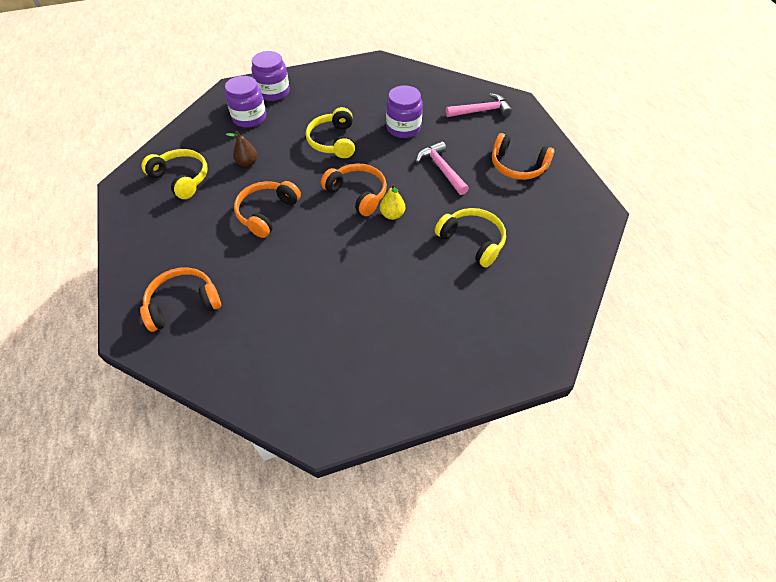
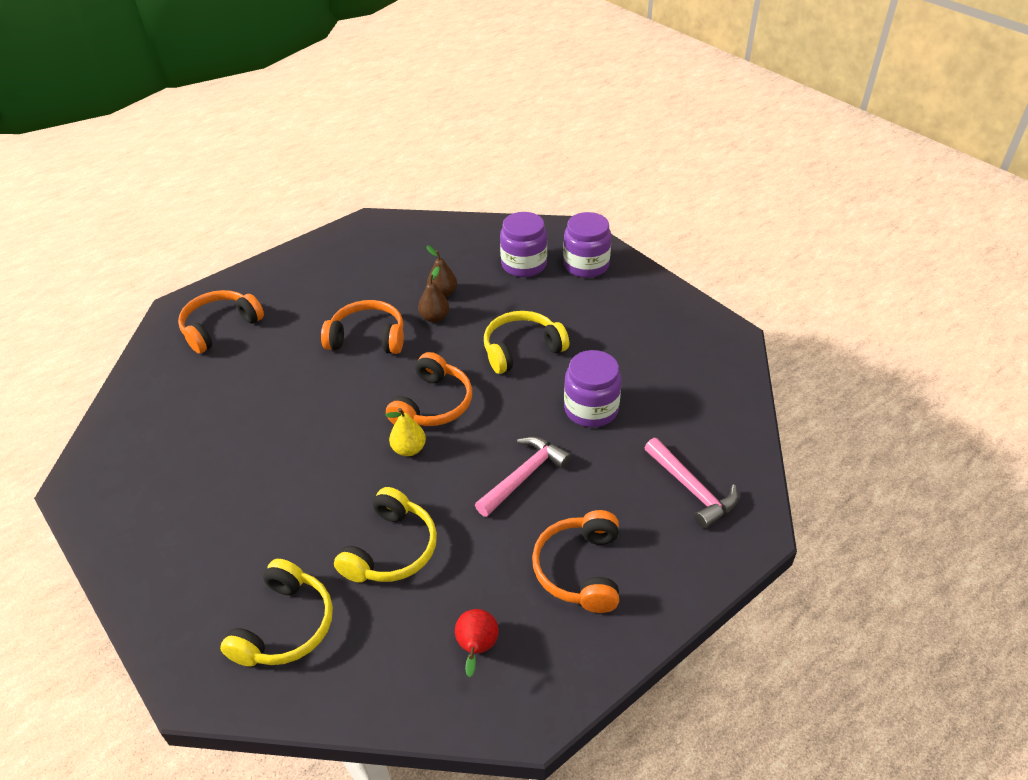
camera: 70 degrees right, 10 degrees down
orange headphones [140,267,221,332] -> orange headphones turned 90 degrees counterclockwise [178,290,264,354]
yellow headphones [141,149,208,199] -> yellow headphones moved to [220,559,333,667]
none -> brown pear [418,267,449,322]
none -> red pear [455,609,499,677]

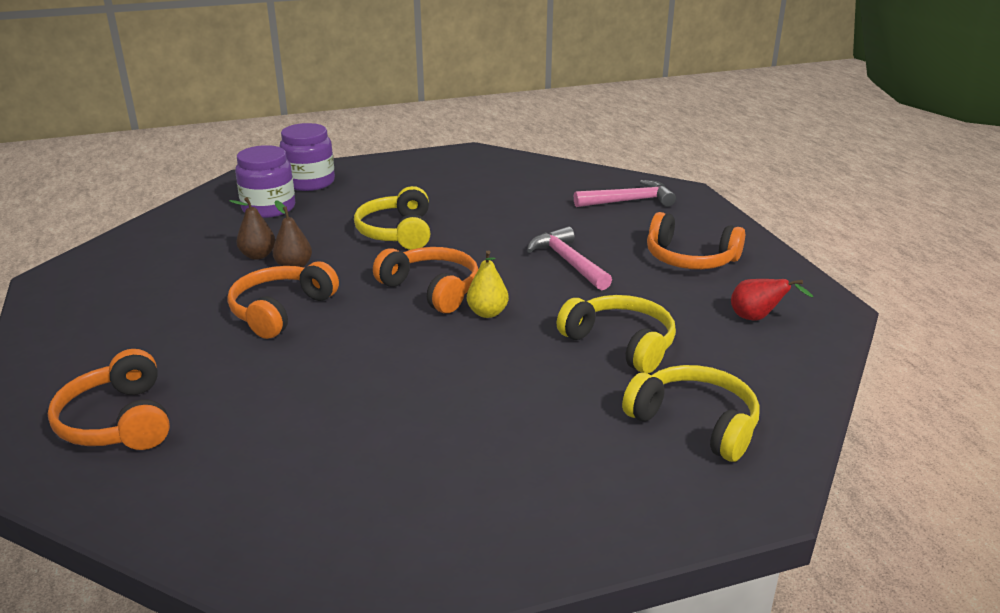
camera: 70 degrees left, 15 degrees down
purple jar [564,350,622,427] -> none

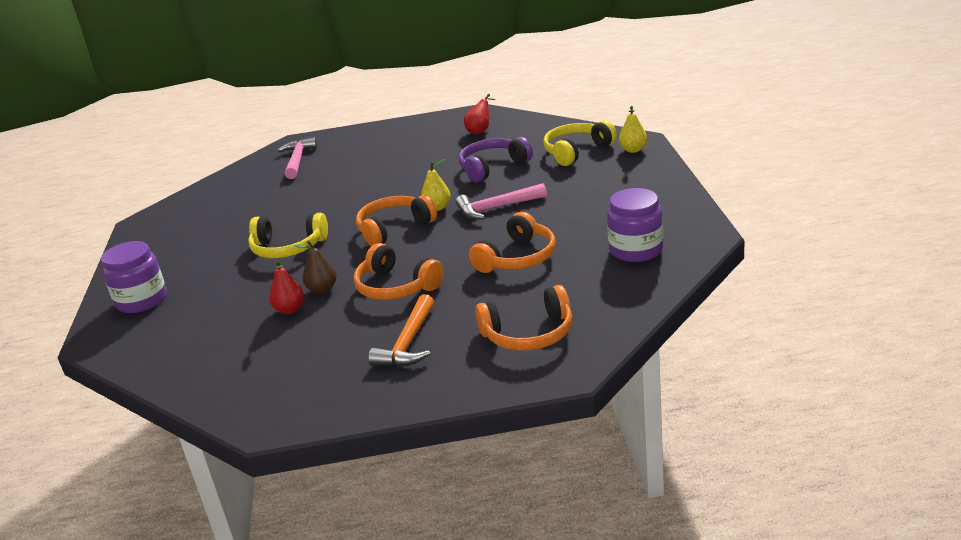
camera: 75 degrees left, 0 degrees up
brown pear [229,197,275,260] -> red pear [269,260,304,314]
purple jar [235,145,295,218] -> purple jar moved to [607,188,663,262]
pink hammer [527,227,612,290] -> pink hammer moved to [456,183,547,219]
yellow headphones [557,295,676,373] -> purple headphones [459,137,533,182]
orange headphones [647,212,745,269] -> orange headphones moved to [469,212,556,273]
none -> orange hammer [368,294,434,367]
none -> yellow pear [619,106,647,153]

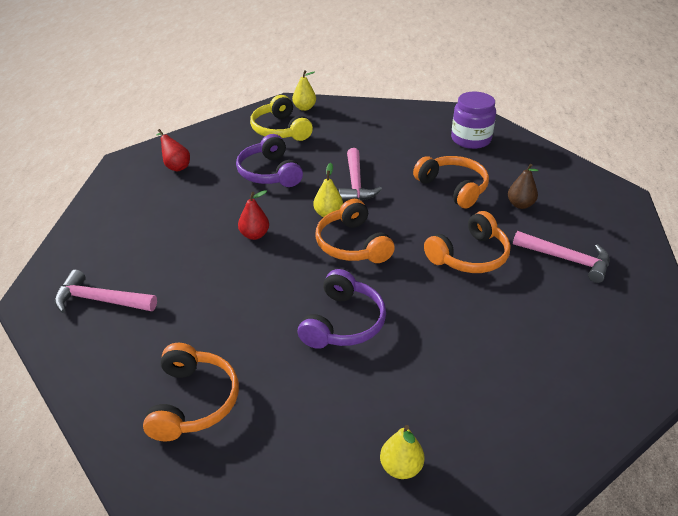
camera: 80 degrees left, 10 degrees up
purple jar [101,241,167,313] -> yellow pear [380,425,425,479]
yellow headphones [248,213,328,258] -> purple headphones [298,269,386,349]
red pear [269,260,304,314] -> red pear moved to [238,190,269,240]
brown pear [294,240,337,294] -> brown pear moved to [508,164,539,209]
orange hammer [368,294,434,367] -> pink hammer [513,231,609,283]
orange headphones [475,285,572,351] -> orange headphones moved to [143,343,239,442]

